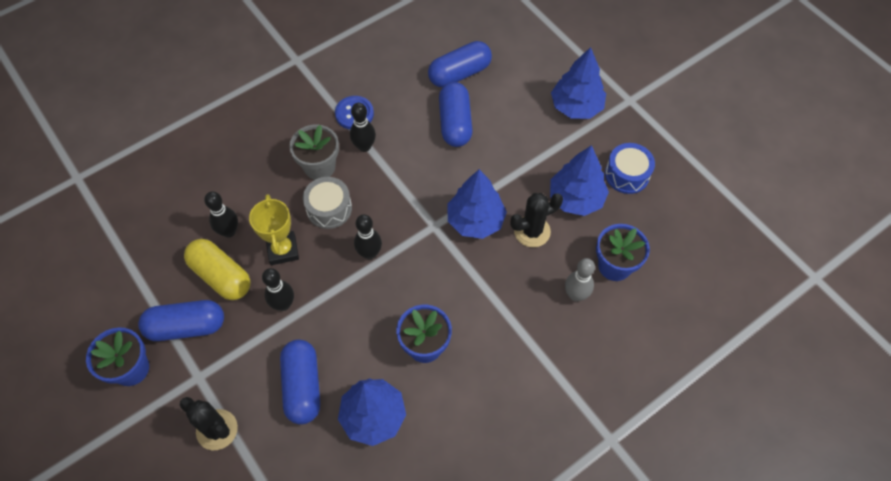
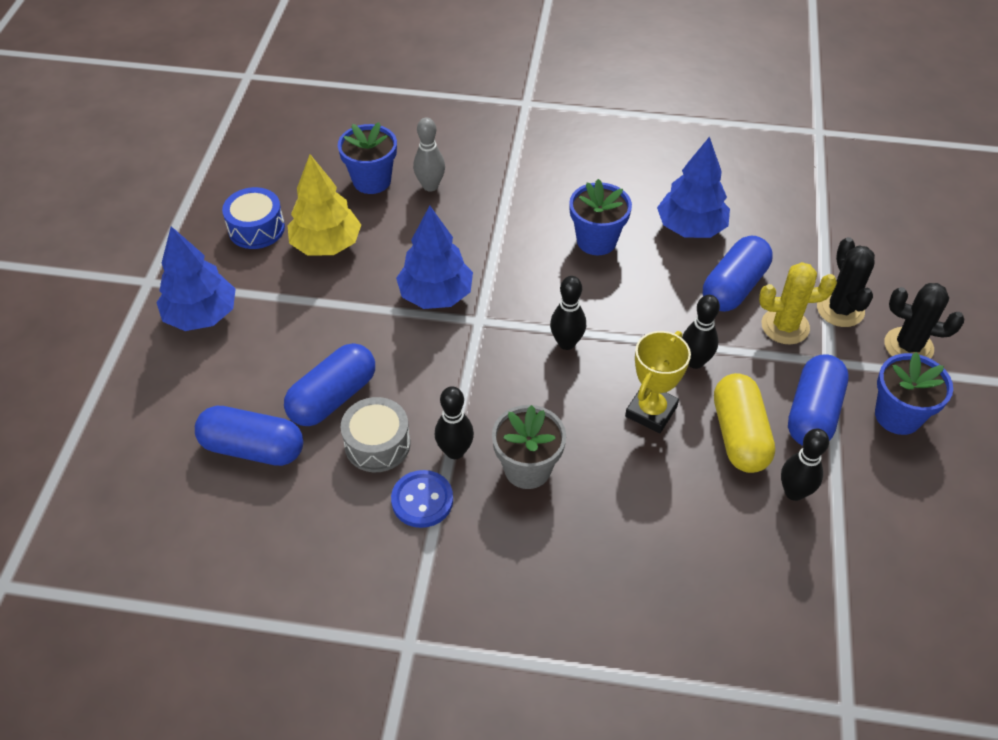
camera: 135 degrees left, 10 degrees down
blue capsule [138,300,224,341] -> blue capsule turned 75 degrees clockwise [788,354,849,446]
black bowling pin [204,191,238,238] -> black bowling pin moved to [781,429,829,501]
grey drum [303,177,352,229] -> grey drum moved to [340,397,411,472]
black cactus [510,193,563,247] -> black cactus moved to [884,283,964,359]
blue tree [550,145,609,216] -> yellow tree [287,154,361,256]
none -> yellow cactus [759,262,837,344]

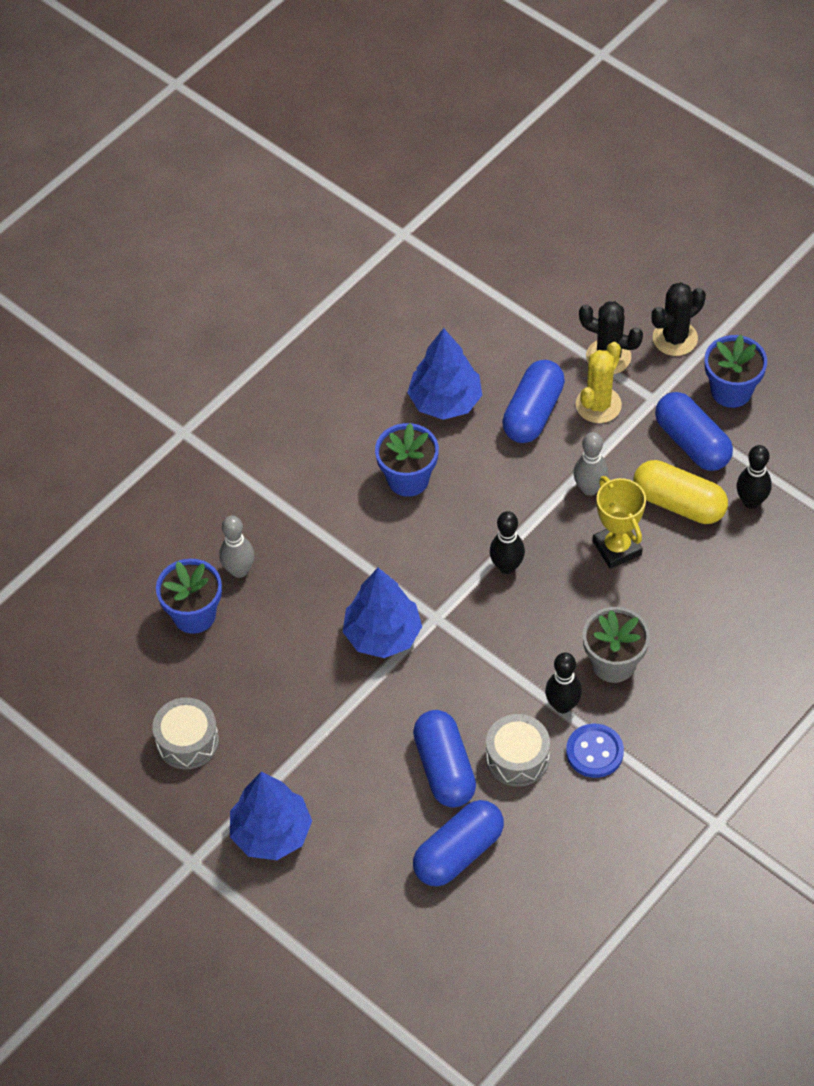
camera: 55 degrees left, 5 degrees up
blue drum [222,187,285,249] -> grey drum [153,697,219,769]
yellow tree [287,154,361,256] -> none
black bowling pin [682,295,720,369] -> grey bowling pin [573,432,608,496]
blue capsule [703,236,773,312] -> blue capsule turned 45 degrees clockwise [502,360,565,443]

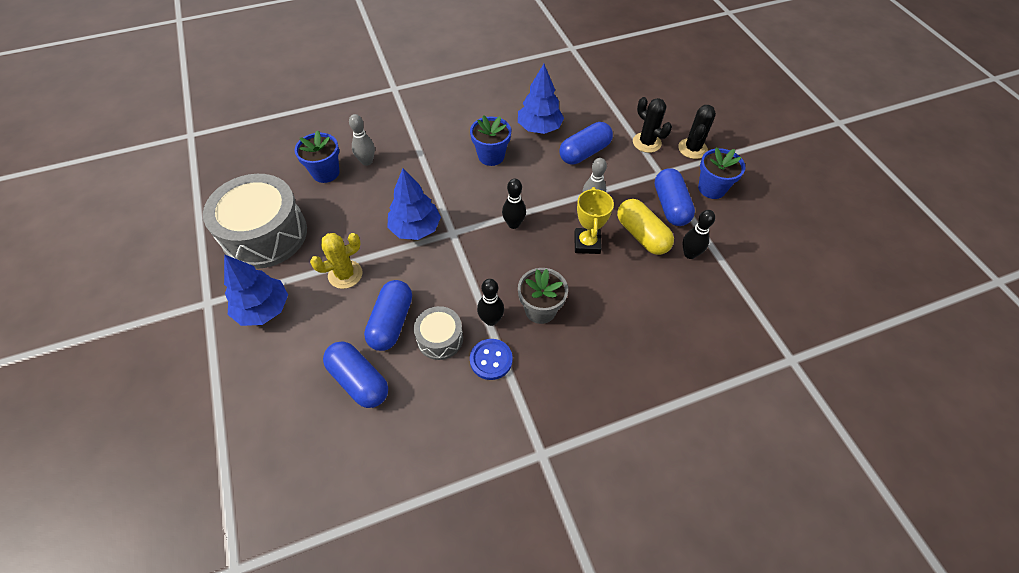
camera: 25 degrees right, 0 degrees up
grey drum [153,697,219,769] -> grey drum [203,174,307,269], size x1.99
blue capsule [413,800,504,887] -> blue capsule turned 60 degrees clockwise [323,341,388,408]
yellow cactus [576,342,622,423] -> yellow cactus moved to [310,233,362,289]
black cactus [652,282,706,356] -> black cactus turned 60 degrees counterclockwise [678,105,716,159]

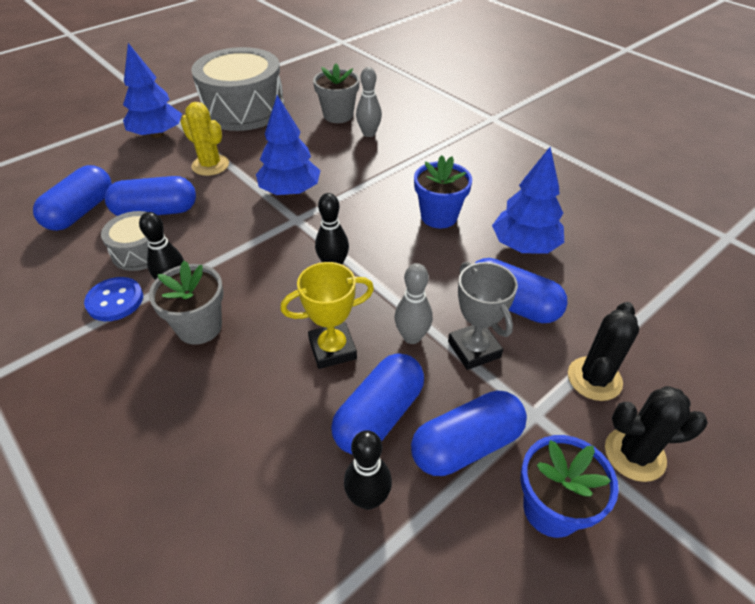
camera: 70 degrees right, 10 degrees down
blue flower pot [294,130,339,183] -> grey flower pot [313,63,360,123]
yellow capsule [617,199,674,255] -> blue capsule [331,353,424,455]
none -> grey trophy [448,261,518,370]

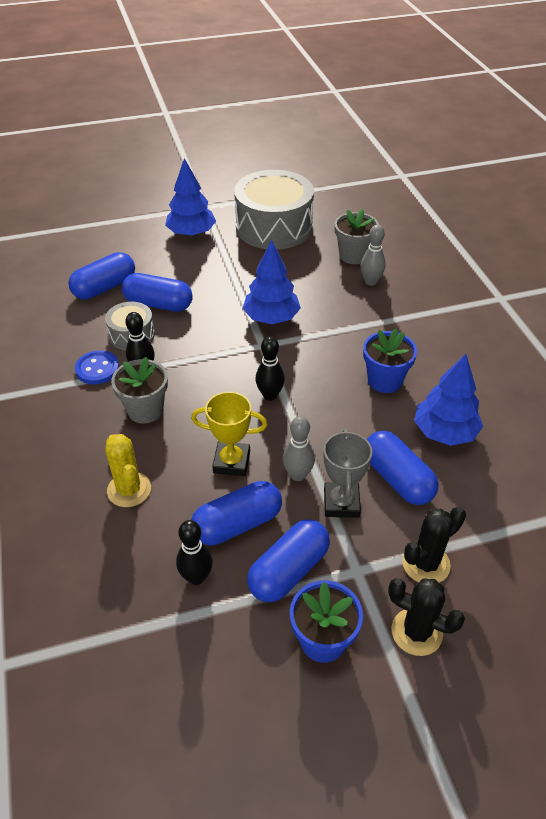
camera: 25 degrees right, 0 degrees up
yellow cactus [180,102,229,176] -> yellow cactus moved to [105,434,151,507]
blue capsule [411,390,527,476] -> blue capsule turned 45 degrees counterclockwise [247,519,330,602]

